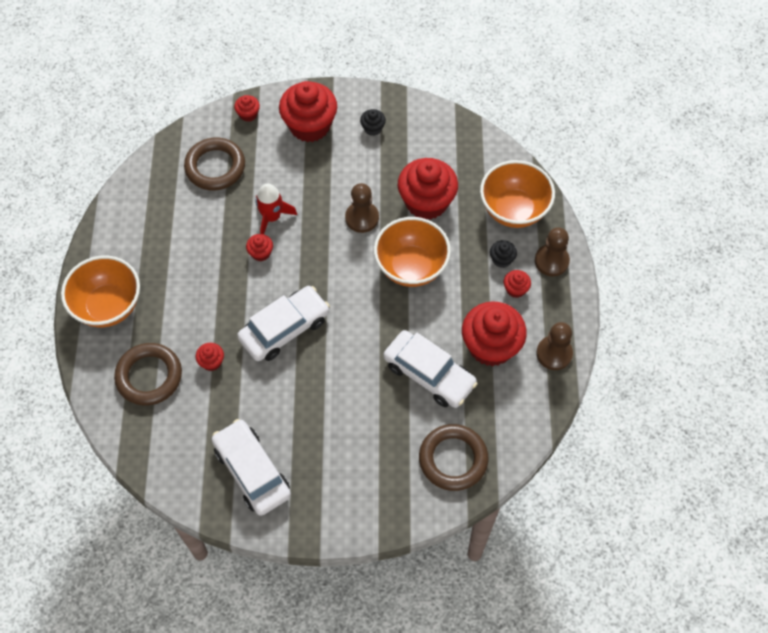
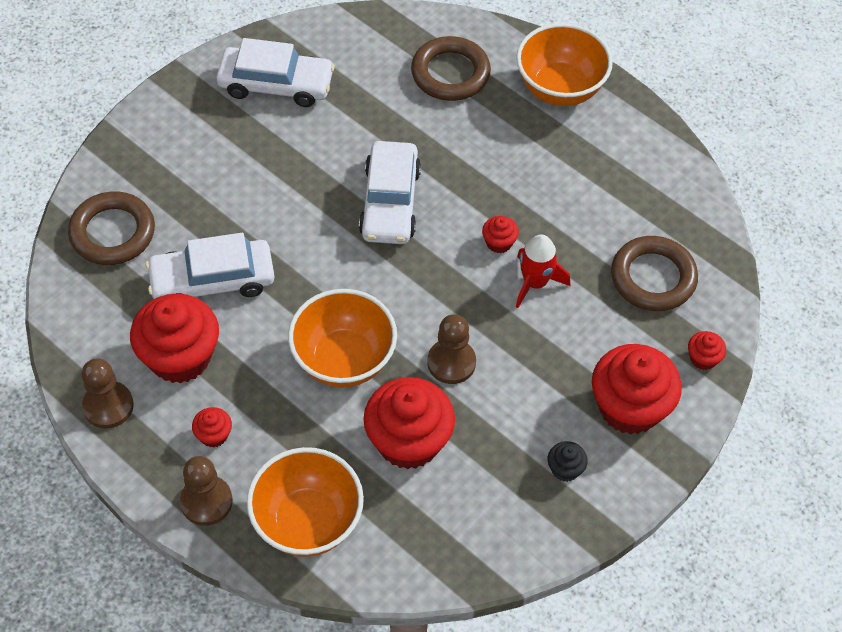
camera: 130 degrees right, 5 degrees down
red cupcake [196,343,224,371] -> none
black cupcake [490,240,517,268] -> none

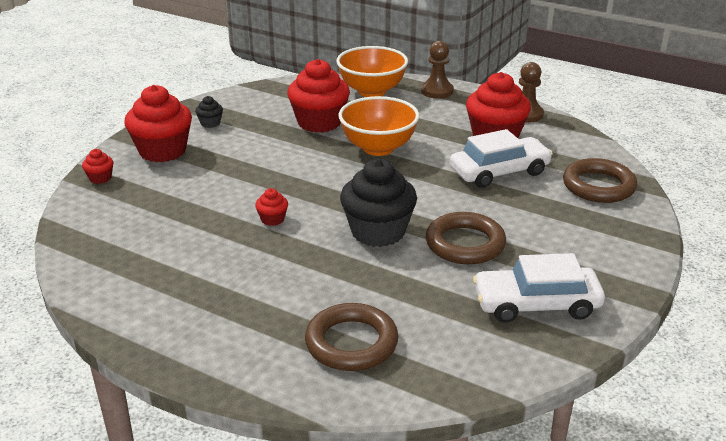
camera: 170 degrees right, 25 degrees down
red cupcake [192,407,232,448] -> none
white car [359,141,421,244] -> black cupcake [340,159,417,247]
brown pawn [427,314,476,384] -> none
orange bowl [516,23,613,106] -> none
red rocket [516,234,570,308] -> none
brown ring [611,236,698,311] -> brown ring moved to [426,212,506,264]

